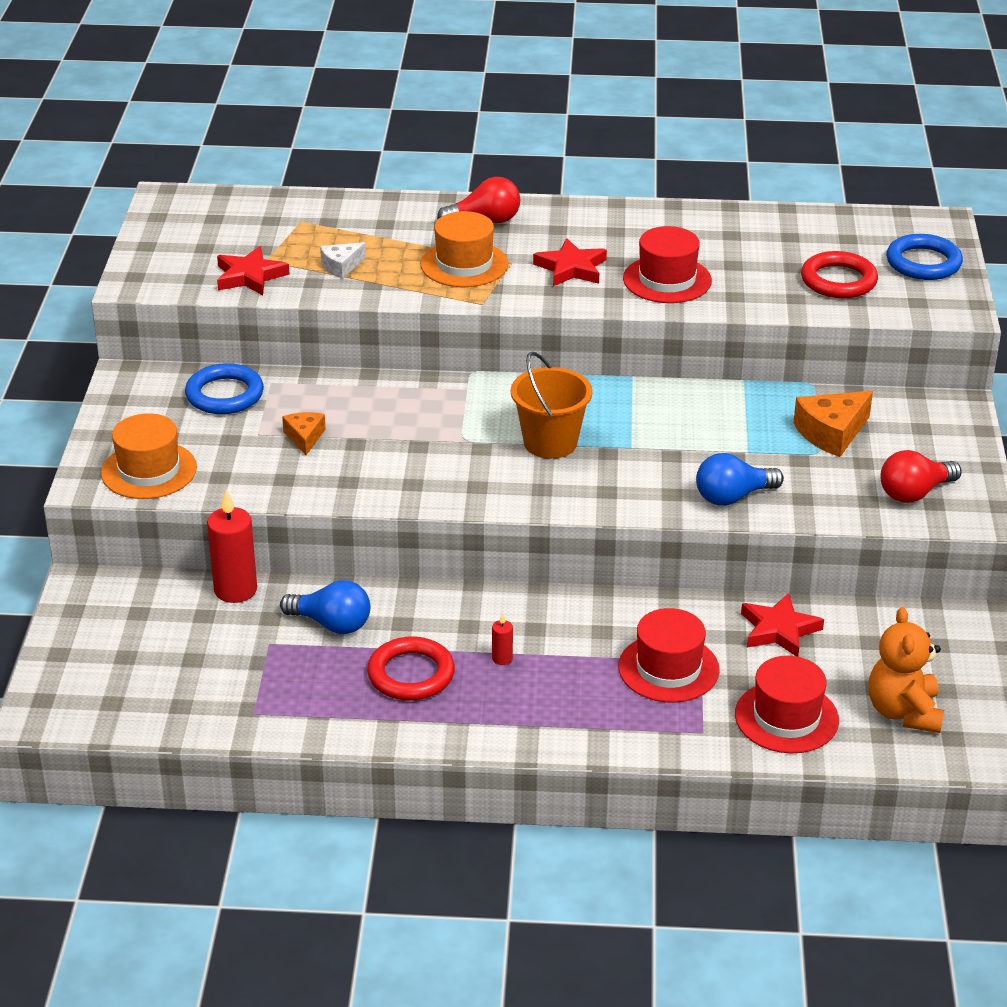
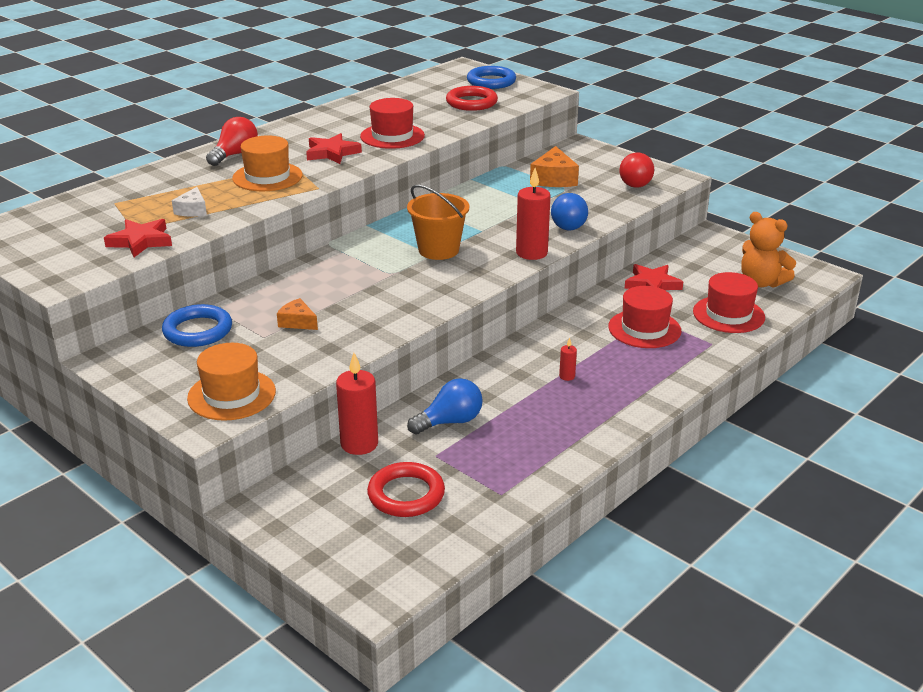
camera: 50 degrees left, 5 degrees down
red ring [367,637,455,700] -> red ring moved to [367,462,445,517]
none -> red candle [516,168,551,260]

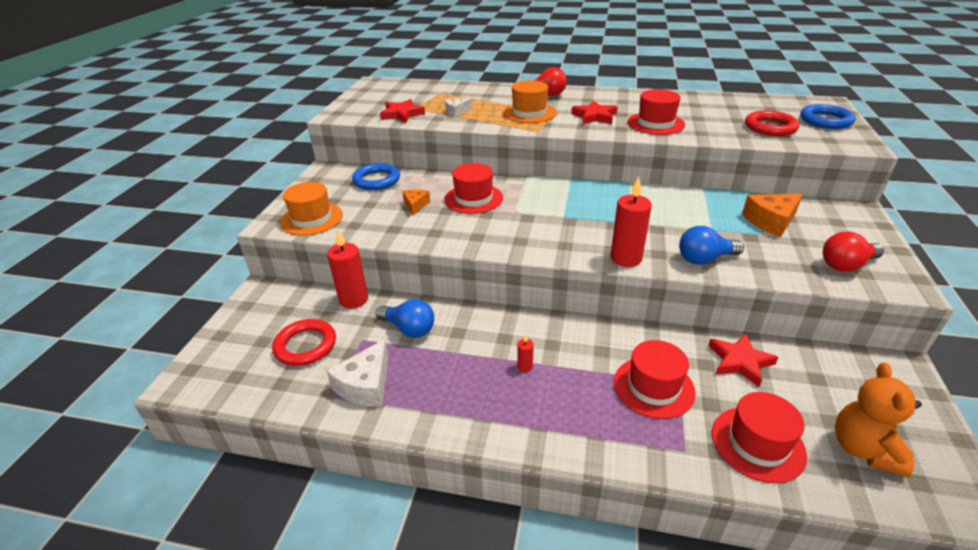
camera: 60 degrees right, 5 degrees up
orange bucket [407,185,469,260] -> none
none -> white cheese [327,339,389,407]
none -> red hat [444,163,503,214]

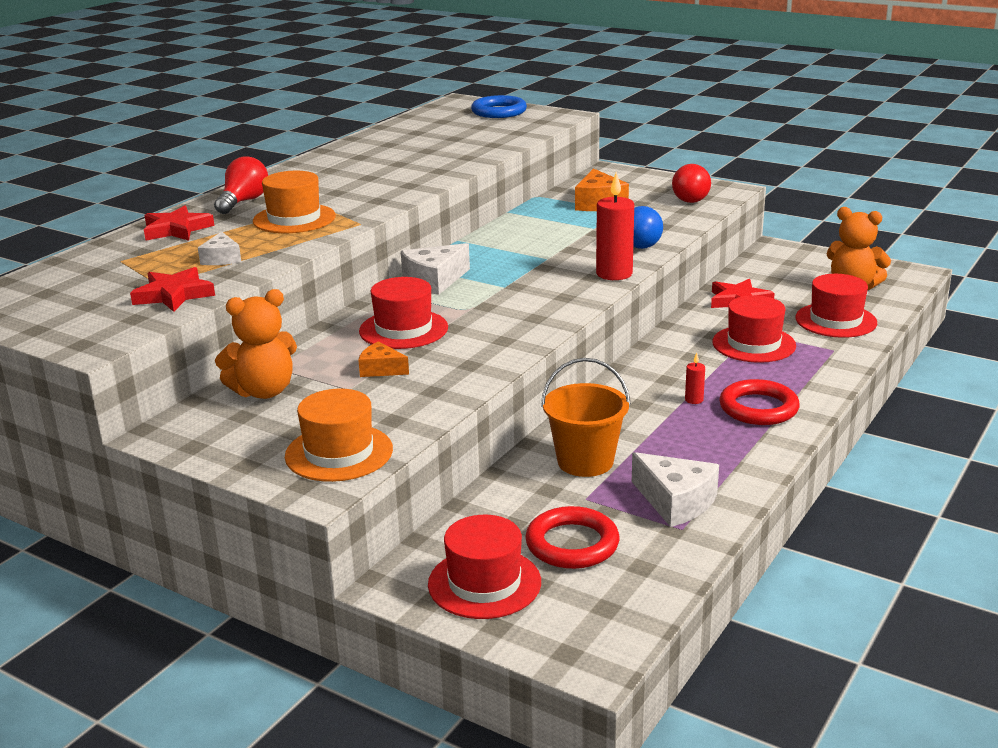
camera: 70 degrees left, 10 degrees down
red candle [327,229,368,309] -> none
blue ring [352,163,400,190] -> orange teddy bear [215,289,297,399]
blue light bulb [376,299,434,338] -> orange bucket [541,358,631,477]
red star [571,100,618,124] -> red star moved to [144,206,214,241]
red hat [627,89,685,135] -> red hat moved to [428,515,541,619]
red ring [745,110,799,136] -> red ring moved to [719,379,800,425]
none -> white cheese [401,243,470,295]

